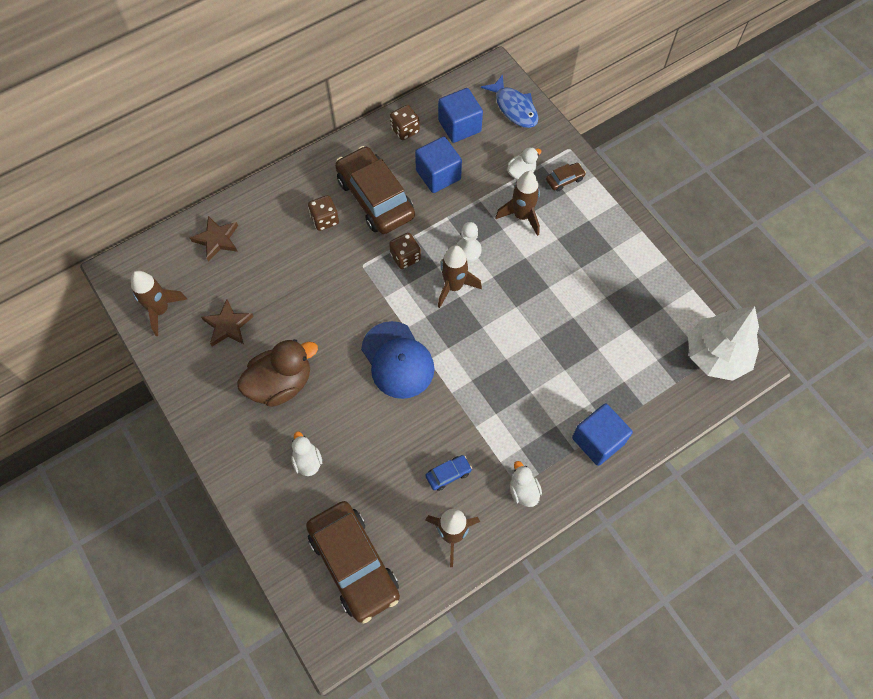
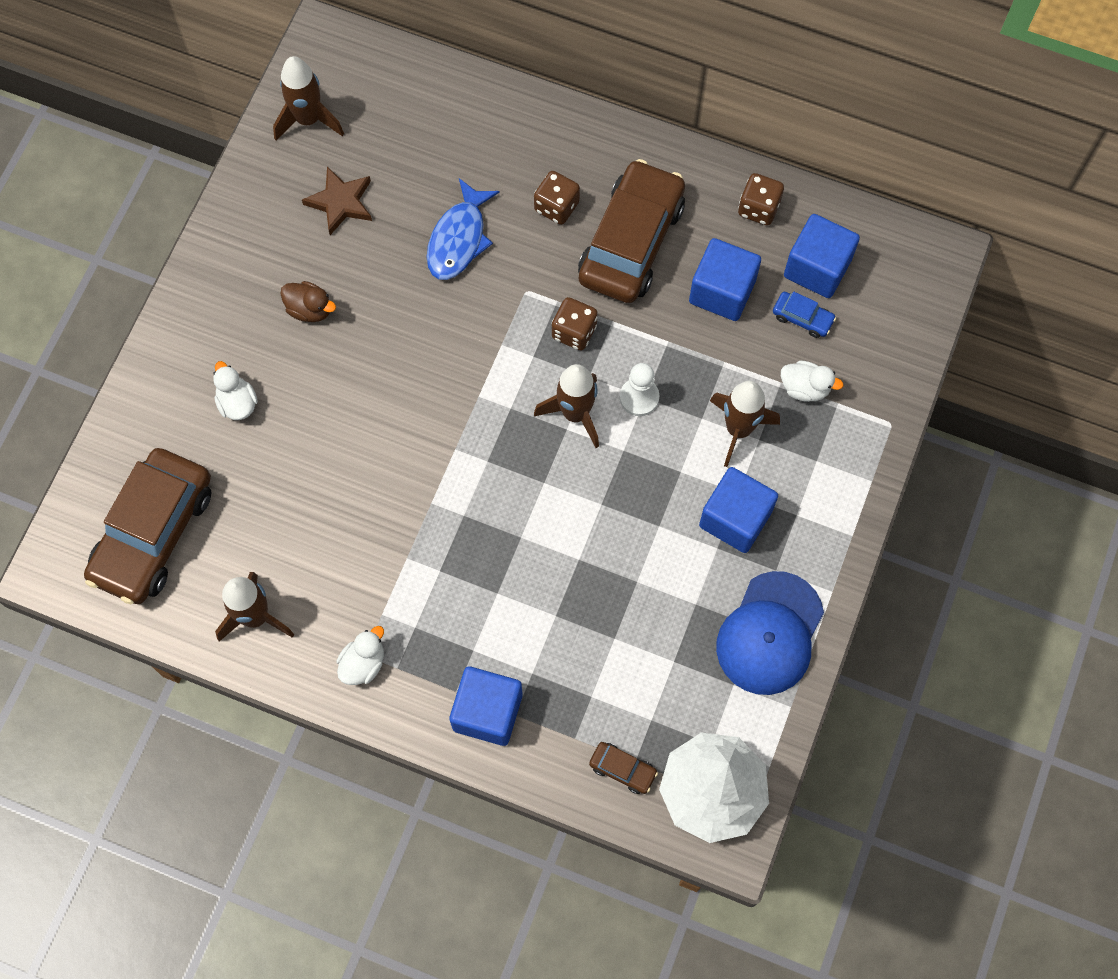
camera: 55 degrees right, 5 degrees up
brown star [190,216,238,262] -> none
brown duck [237,339,318,407] -> brown duck [280,281,336,322], size x0.52
white duck [291,431,322,476] -> white duck turned 60 degrees counterclockwise [213,361,258,420]
blue cap [361,321,435,399] -> blue cap moved to [716,571,824,695]
blue car [426,455,472,491] -> blue car moved to [773,292,836,338]
blue fish [481,75,539,128] -> blue fish moved to [427,178,500,280]
brown car [546,163,586,191] -> brown car moved to [589,742,658,794]
none -> blue cube [699,467,778,553]

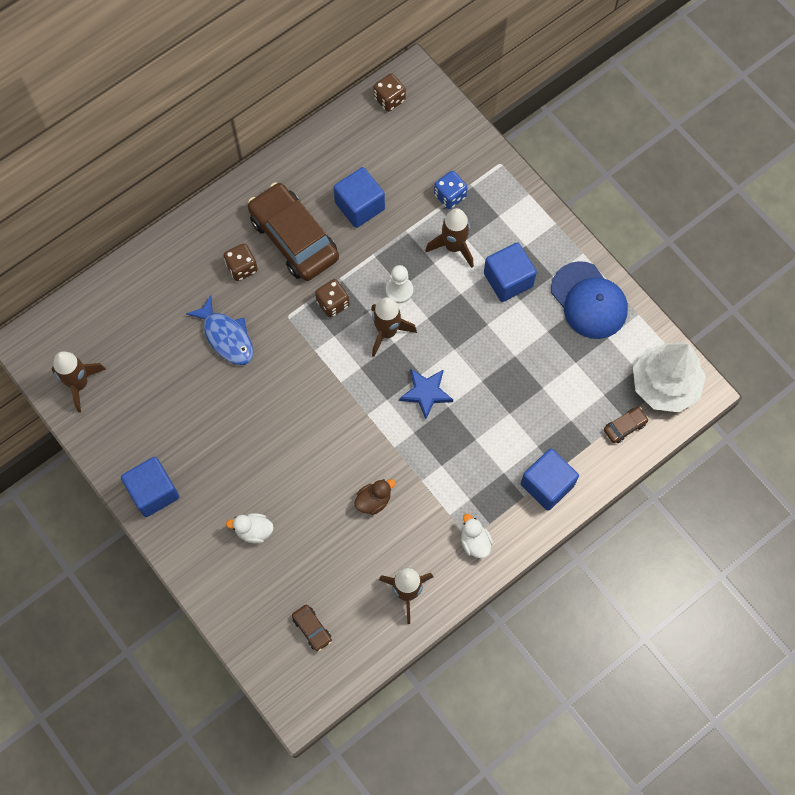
camera: 60 degrees left, 0 degrees up
brown car [84,448,211,604] -> brown car [292,605,332,651], size x0.41
brown duck [280,281,336,322] -> brown duck moved to [354,479,395,515]
brown star [302,166,372,235] -> none
brown dice [738,173,784,225] -> brown dice moved to [373,73,406,112]
blue car [773,292,836,338] -> none
white duck [781,361,843,402] -> blue dice [434,171,468,209]
blue cube [784,214,860,298] -> blue cube moved to [121,457,179,517]
none -> blue star [399,369,453,419]

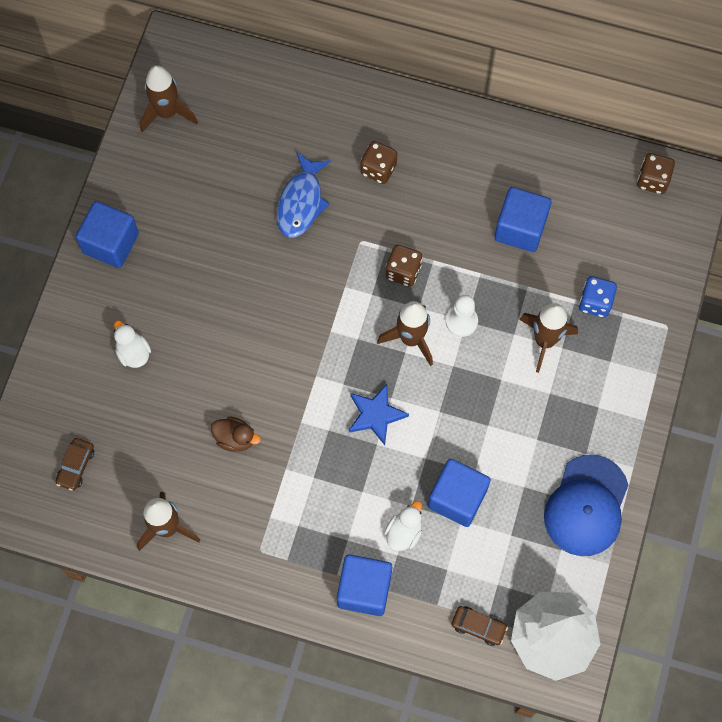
camera: 55 degrees right, 0 degrees up
brown car [248,182,339,281] -> none
white duck [461,514,493,558] -> white duck moved to [384,501,422,551]
blue cube [484,242,537,302] -> blue cube moved to [428,459,491,527]

